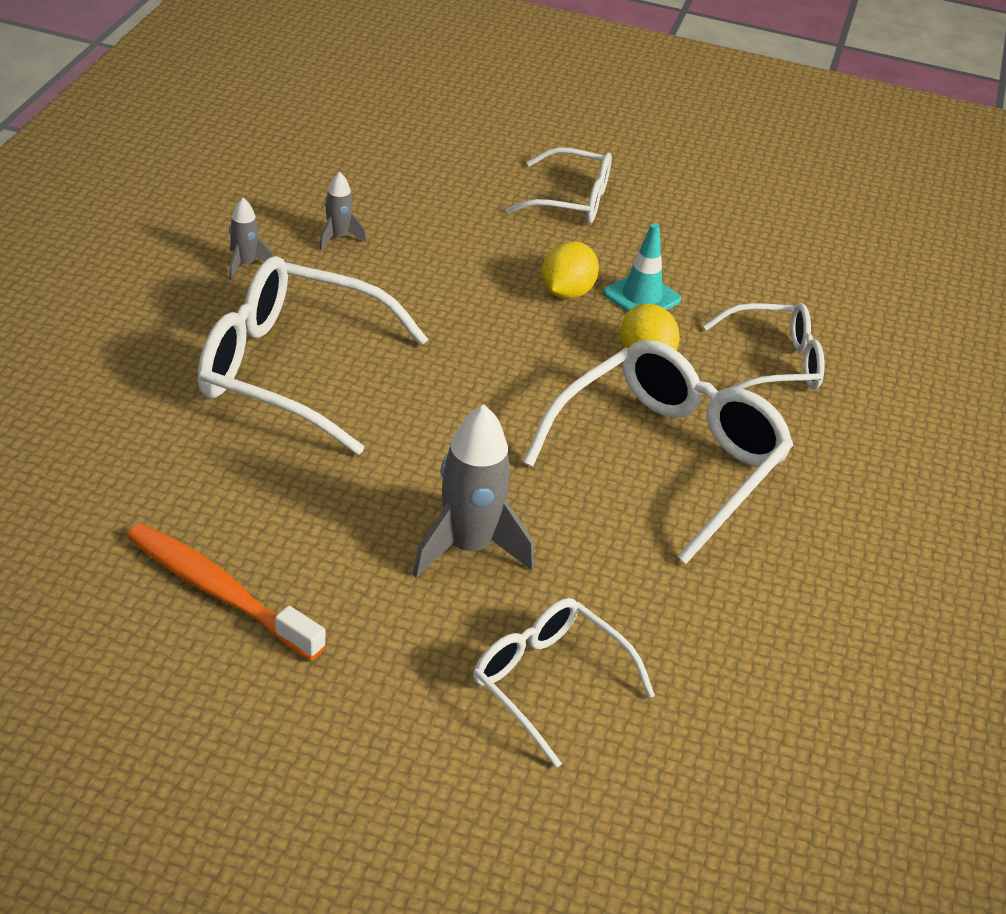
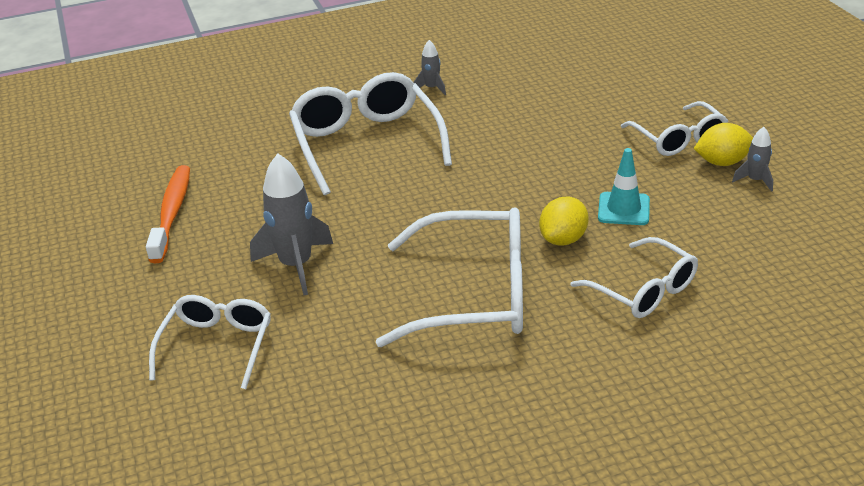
camera: 60 degrees right, 5 degrees down
grey rocket [319,172,366,250] -> grey rocket moved to [732,127,773,192]
yellow lemon [542,241,599,299] -> yellow lemon moved to [694,123,753,166]

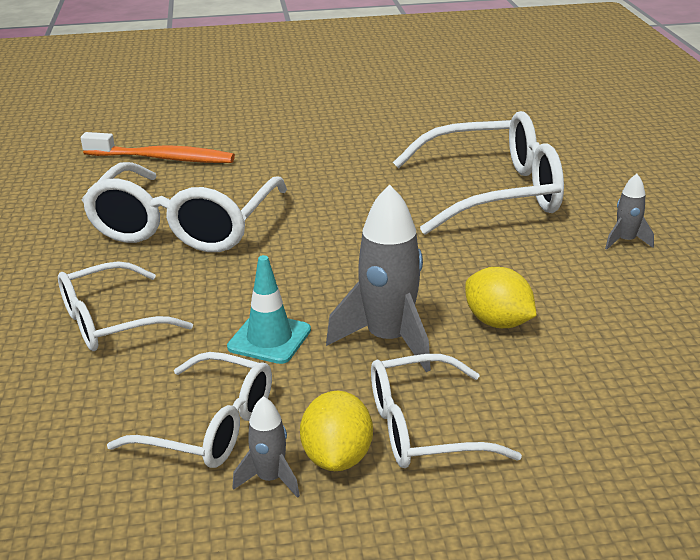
camera: 100 degrees right, 5 degrees down
orange toothbrush [146,165,190,263] -> orange toothbrush moved to [81,132,235,163]
white glasses [149,295,271,389] -> white glasses moved to [107,352,272,468]
grey rocket [250,153,333,295] -> grey rocket moved to [326,184,431,372]
yellow lemon [539,196,589,246] -> yellow lemon moved to [465,267,537,328]

